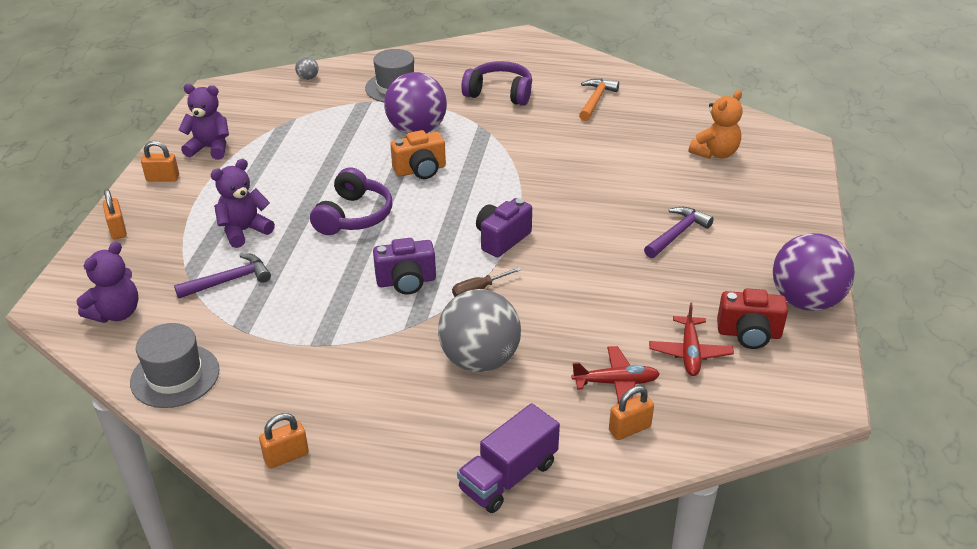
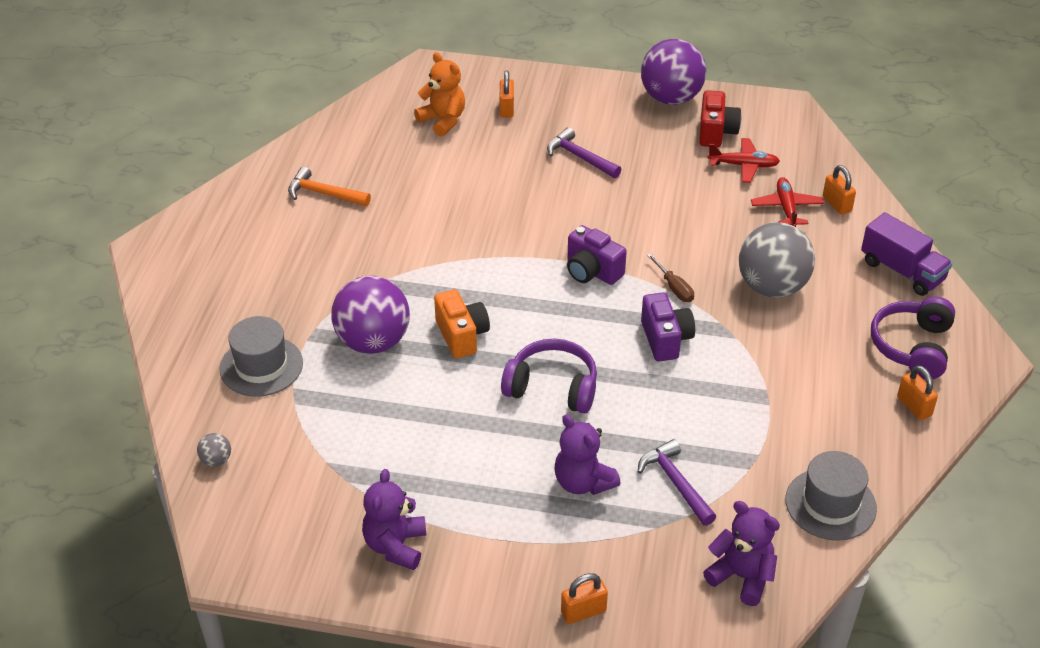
camera: 90 degrees left, 5 degrees up
orange padlock [141,141,179,182] -> orange padlock moved to [500,71,514,117]
purple headphones [461,61,532,106] -> purple headphones moved to [871,296,955,379]

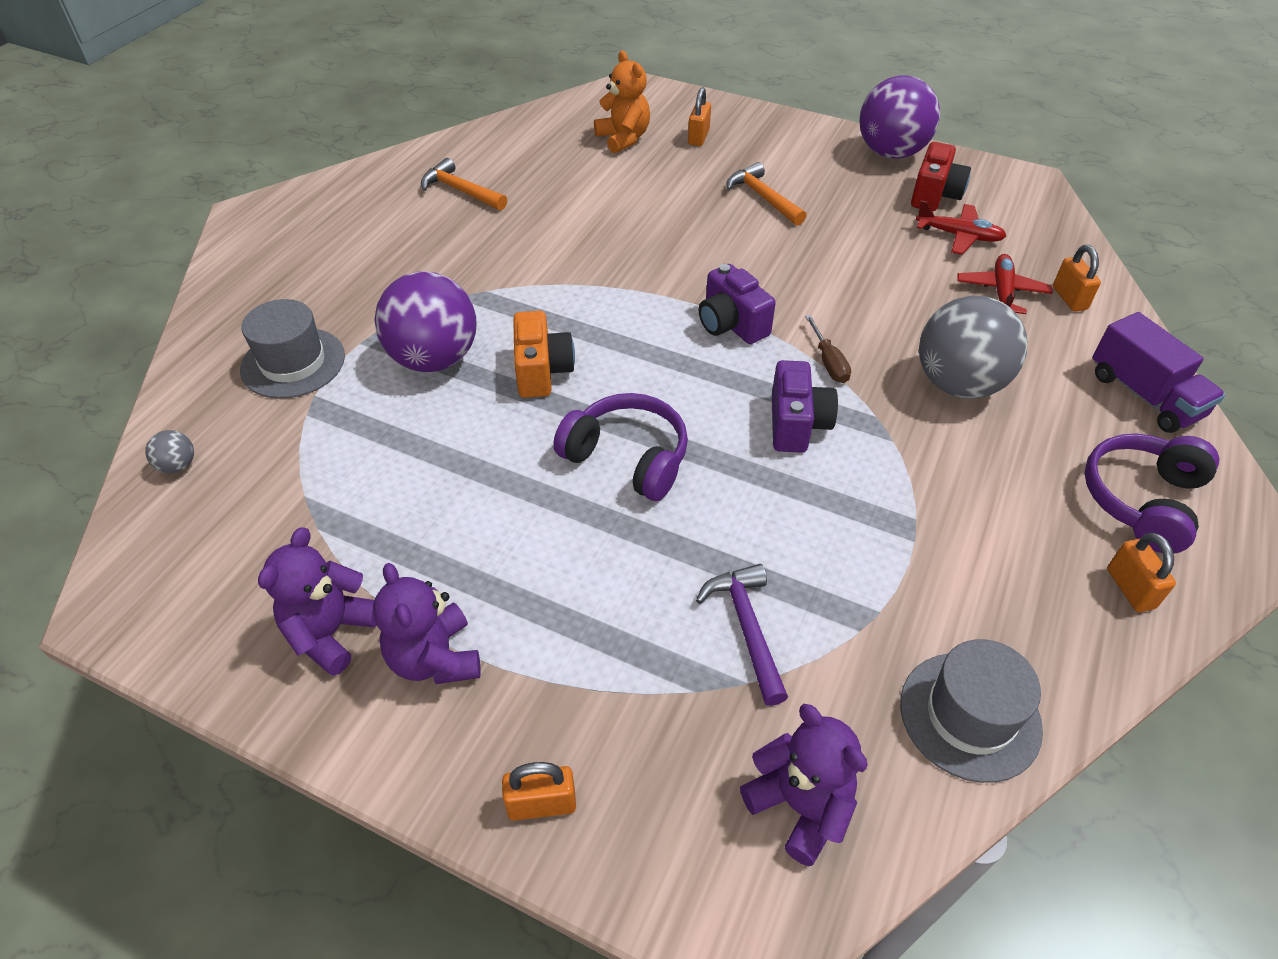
camera: 15 degrees right, 5 degrees up
purple hammer [547,127,621,178] -> orange hammer [726,162,807,226]
purple teddy bear [555,414,621,495] -> purple teddy bear moved to [373,563,481,684]

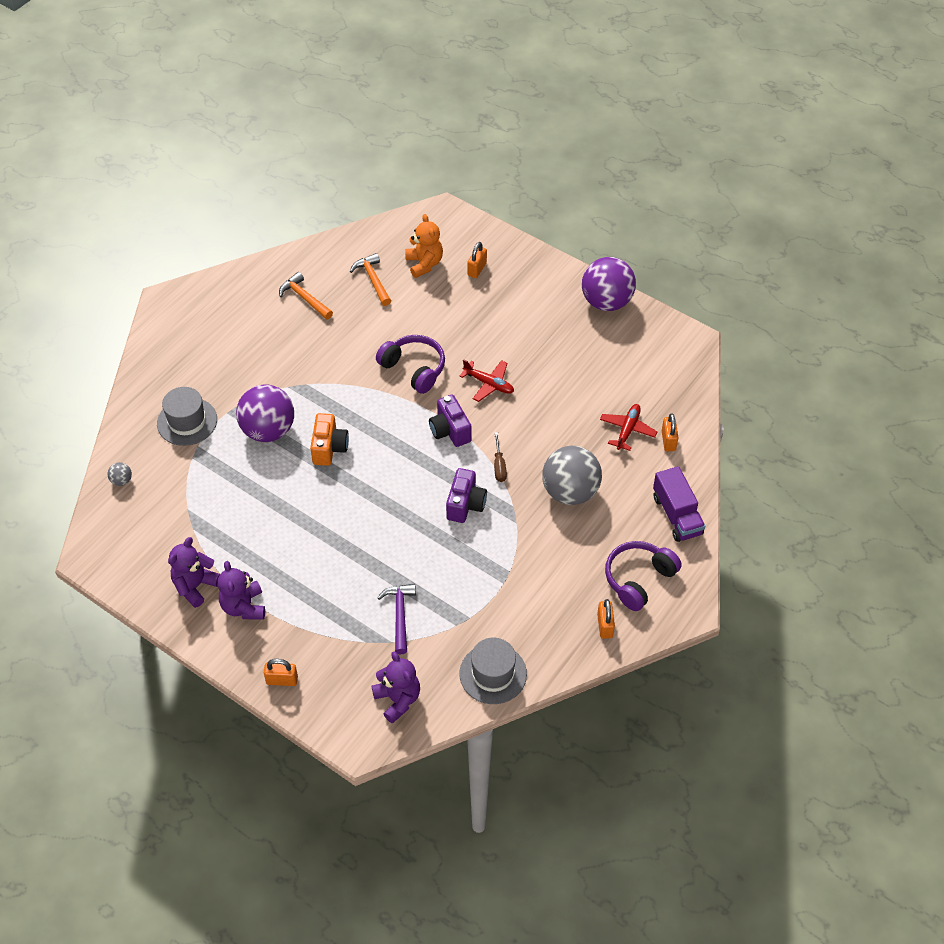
camera: 10 degrees right, 5 degrees up
purple headphones [553,393,688,501] -> purple headphones moved to [376,335,445,394]
orange hammer [726,162,807,226] -> orange hammer moved to [350,253,391,306]
red camera [911,142,971,211] -> none
red plane [916,200,1006,255] -> red plane moved to [460,359,514,402]

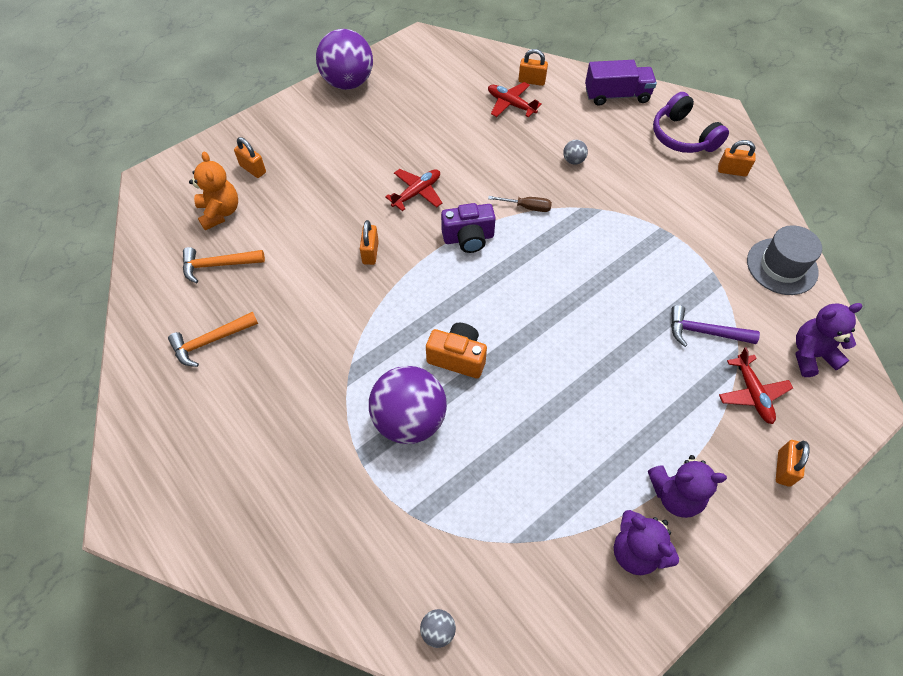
camera: 75 degrees left, 5 degrees up
grey hat [157,387,217,446] -> none
purple headphones [376,335,445,394] -> orange padlock [360,220,379,265]
orange teddy bear [405,214,443,278] -> orange teddy bear turned 75 degrees clockwise [189,152,238,230]
purple camera [446,468,487,523] -> none
grey ball [542,446,602,505] -> grey ball [563,140,588,165], size x0.40
none -> red plane [719,347,793,424]

